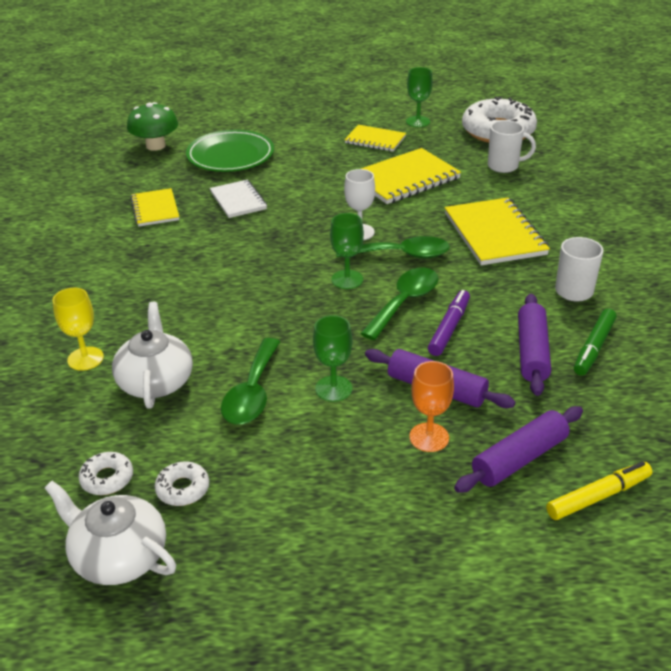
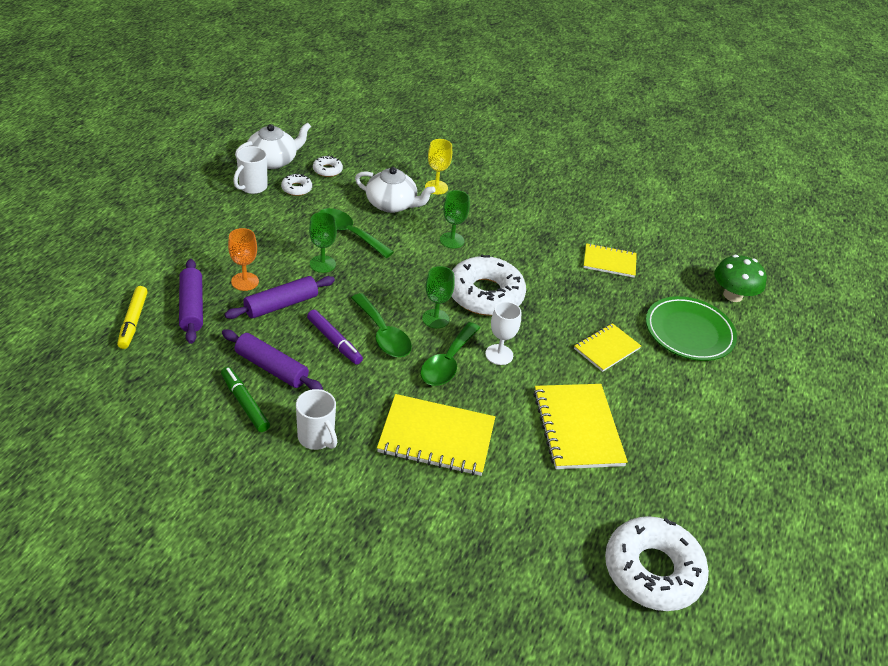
camera: 110 degrees right, 5 degrees up
white notebook [210,180,267,218] -> none
yellow notebook [344,125,406,152] -> yellow notebook moved to [574,323,641,372]
green goblet [406,67,433,127] -> green goblet moved to [440,190,470,249]
white mug [488,120,536,173] -> white mug moved to [233,146,267,194]
none -> white donut [452,254,526,316]

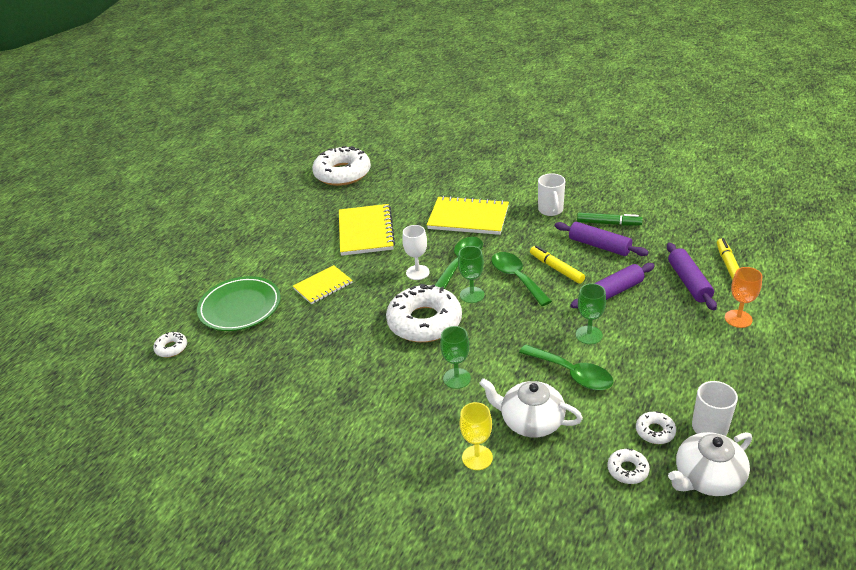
camera: 170 degrees left, 5 degrees down
green marker [221,367,270,432] -> green marker turned 45 degrees counterclockwise [577,213,643,226]
orange goblet [228,228,259,291] -> orange goblet moved to [725,267,762,328]
white mug [296,389,337,450] -> white mug turned 150 degrees counterclockwise [538,173,565,216]
purple marker [307,310,363,365] -> yellow marker [530,246,585,284]
yellow notebook [583,243,637,278] -> none
green mushroom [714,255,767,302] -> white donut [153,332,187,357]

